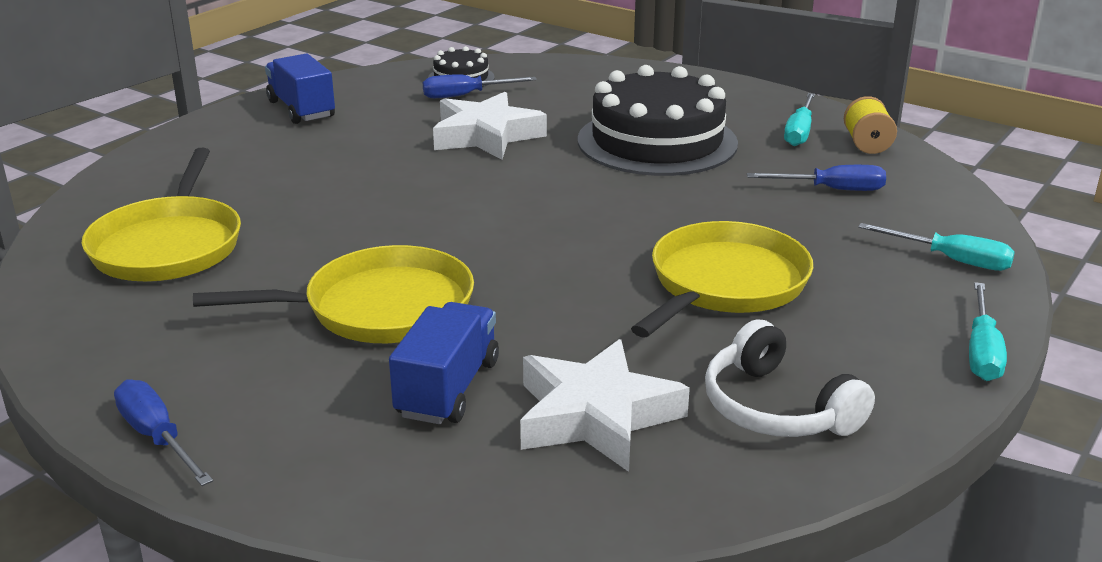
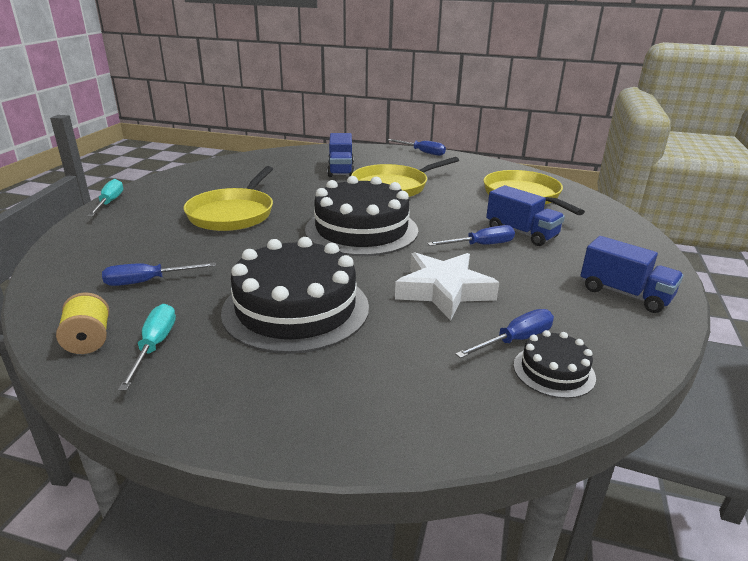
camera: 160 degrees right, 0 degrees up
white star [520,339,690,472] -> none
white headphones [705,319,875,437] -> none
turquoise screwdriver [858,223,1015,271] -> none
none -> black cake [305,176,418,256]
none -> blue screwdriver [427,225,515,246]
none -> blue truck [486,185,565,246]

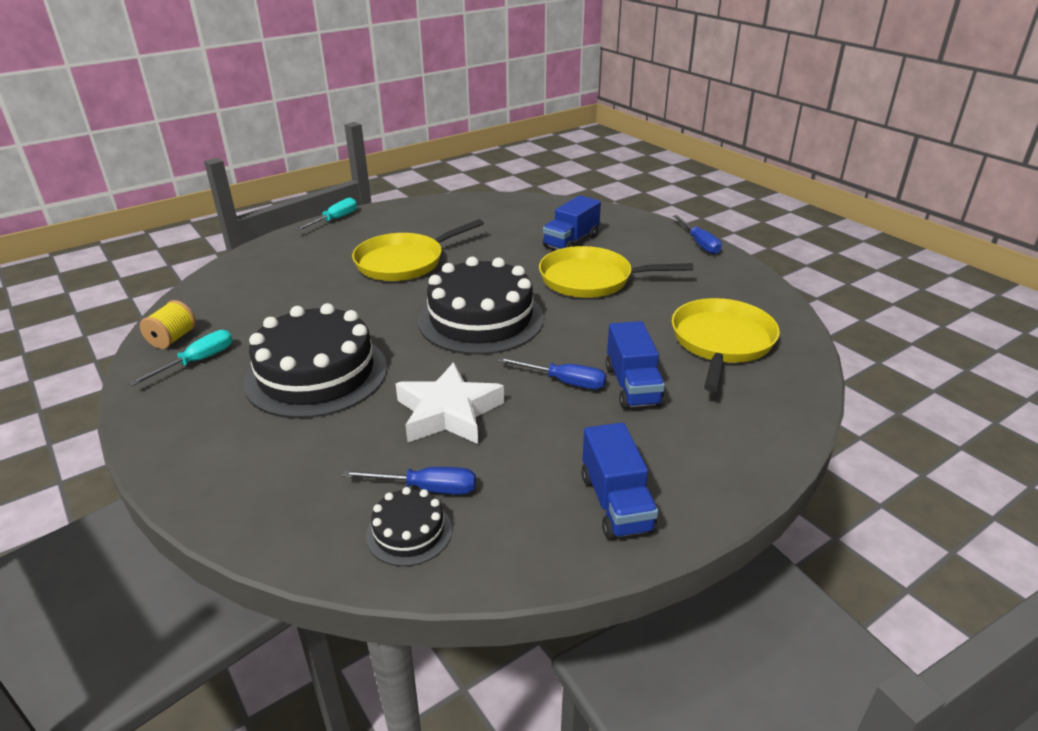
camera: 40 degrees right, 5 degrees up
blue screwdriver [102,262,216,286] -> none

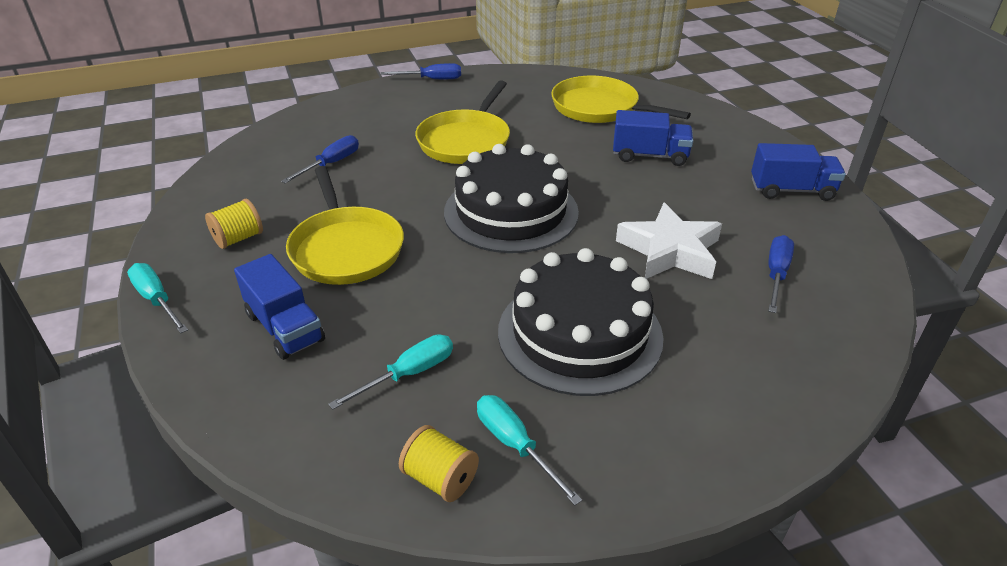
camera: 75 degrees left, 5 degrees up
black cake [366,487,452,566] -> none
blue screwdriver [498,357,606,389] -> blue screwdriver moved to [281,135,359,184]
blue truck [543,195,601,249] -> blue truck moved to [234,254,325,360]
none -> yellow spool [205,199,263,249]
none -> turquoise screwdriver [328,335,453,410]

